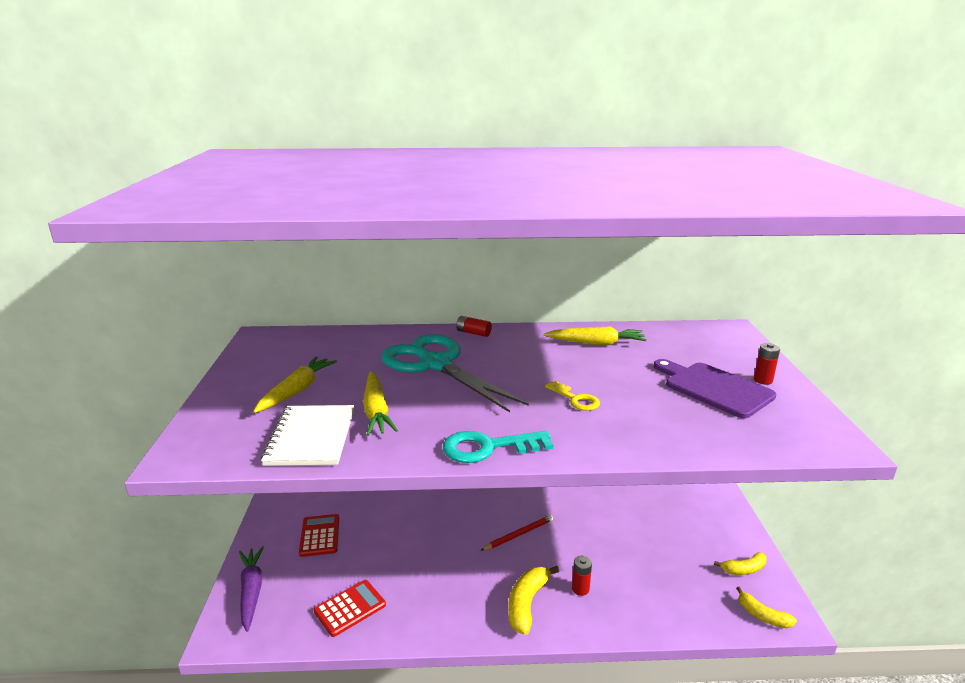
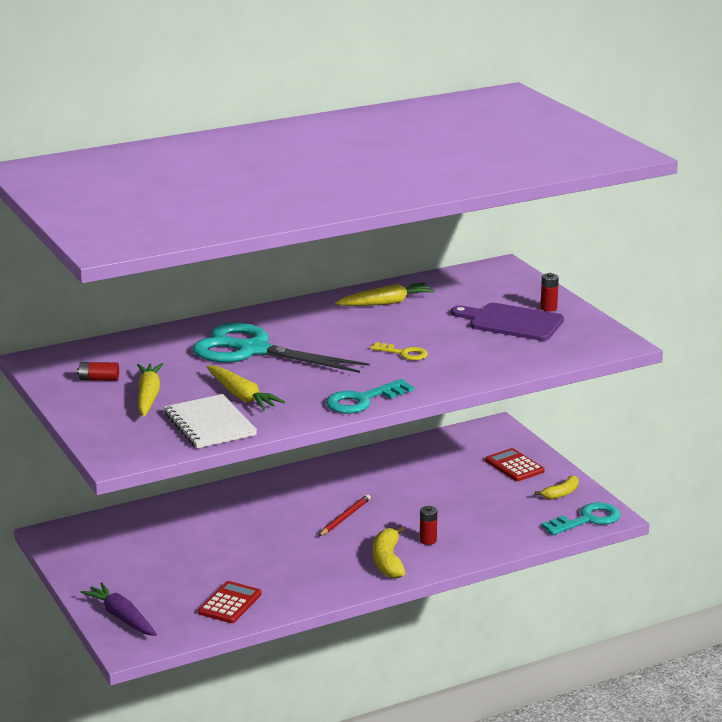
camera: 25 degrees left, 0 degrees up
red calculator [299,514,339,557] -> red calculator moved to [485,448,544,481]
red battery [456,316,492,337] -> red battery moved to [77,362,119,381]
yellow banana [736,587,797,628] -> turquoise key [541,502,621,535]

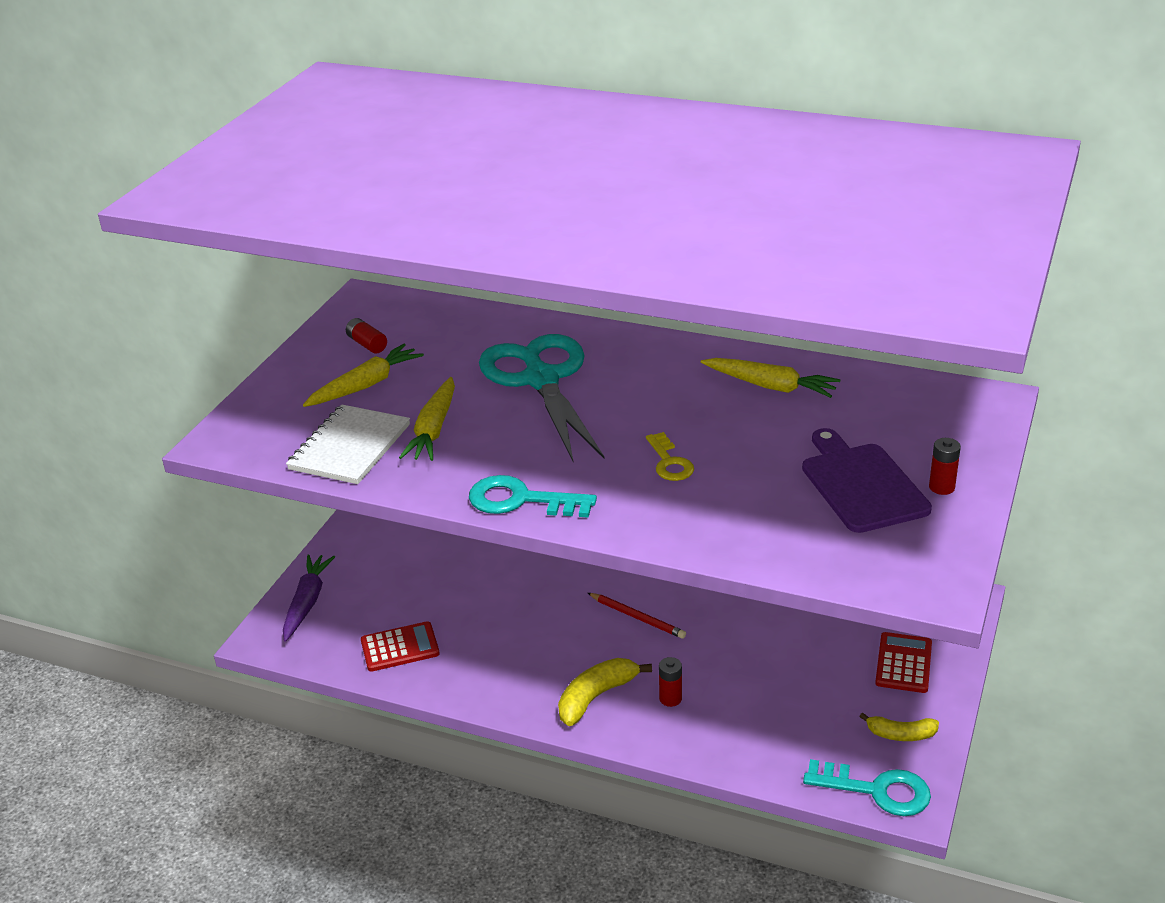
camera: 50 degrees right, 10 degrees up
red pencil [319,494,371,536] -> red pencil turned 45 degrees clockwise [588,593,686,639]

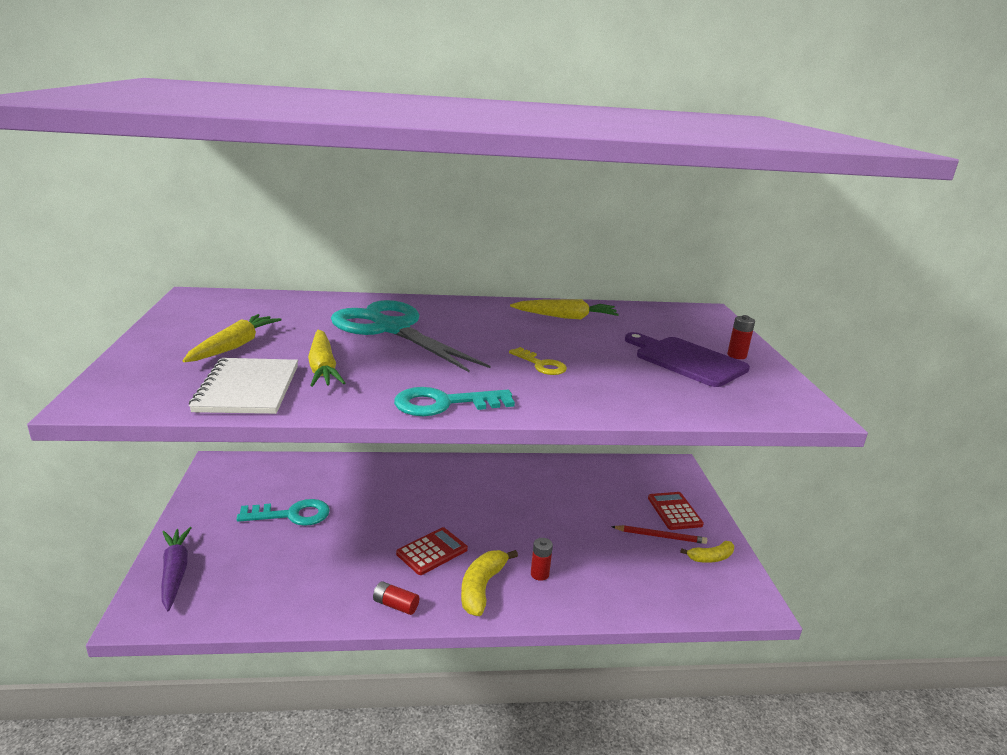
camera: 30 degrees left, 10 degrees down
red battery [346,318,387,353] -> red battery moved to [373,581,419,615]
red calculator [361,621,440,672] -> red calculator moved to [396,527,468,575]
red pencil [588,593,686,639] -> red pencil moved to [611,525,707,544]
turquoise key [803,759,931,816] -> turquoise key moved to [237,499,330,526]

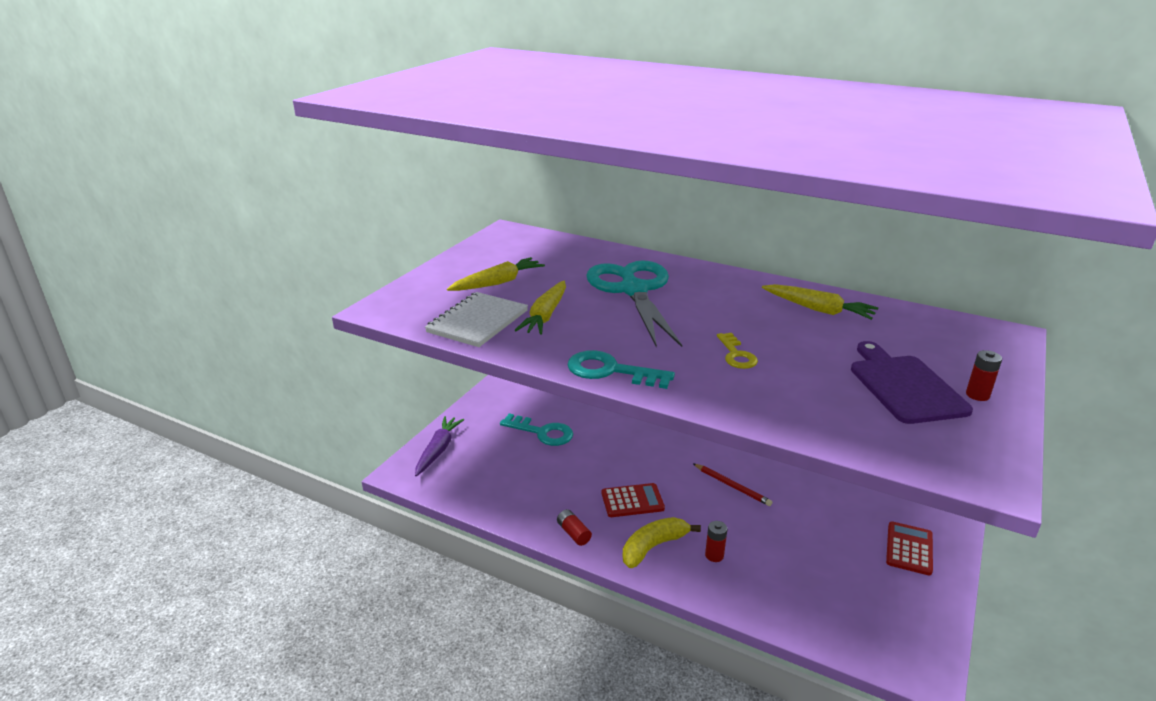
camera: 35 degrees right, 5 degrees up
red pencil [611,525,707,544] -> red pencil moved to [693,463,772,506]
yellow banana [680,541,734,563] -> none

